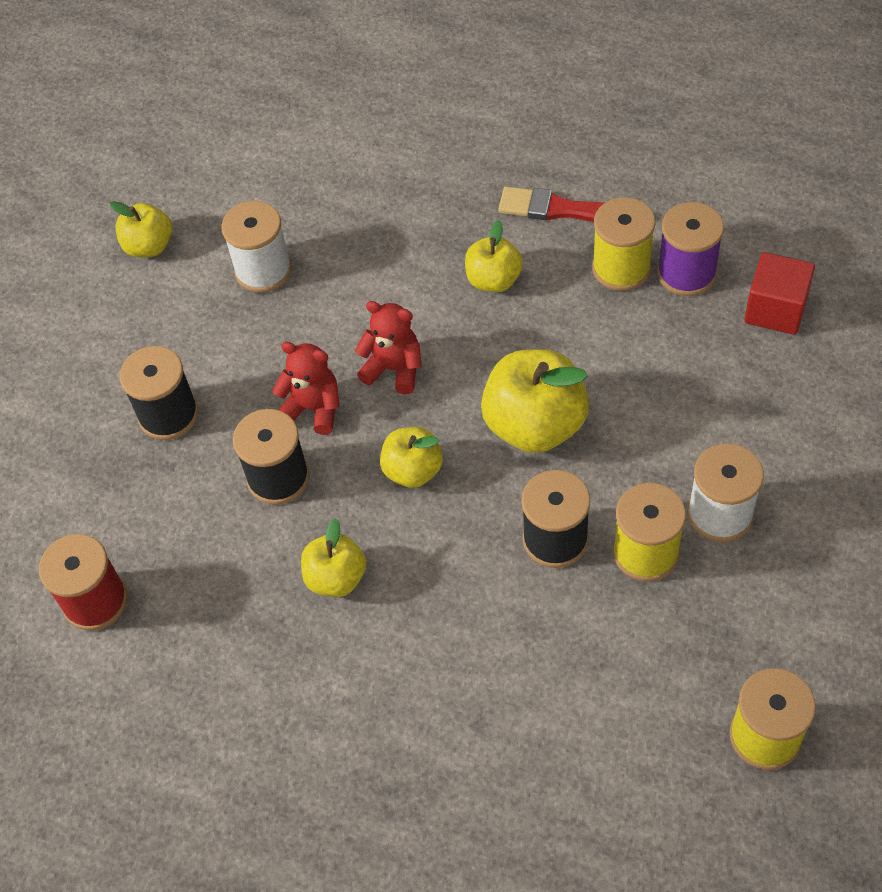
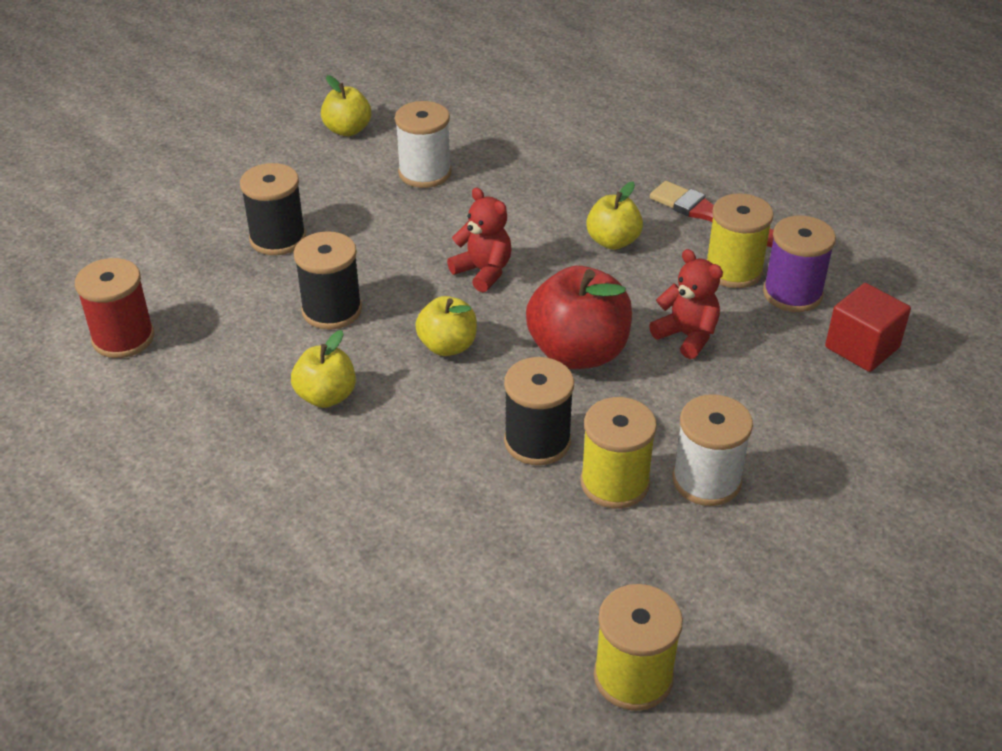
camera: 20 degrees right, 15 degrees down
red teddy bear [272,342,340,435] -> red teddy bear moved to [649,249,723,359]
yellow apple [481,349,589,453] -> red apple [526,266,632,369]

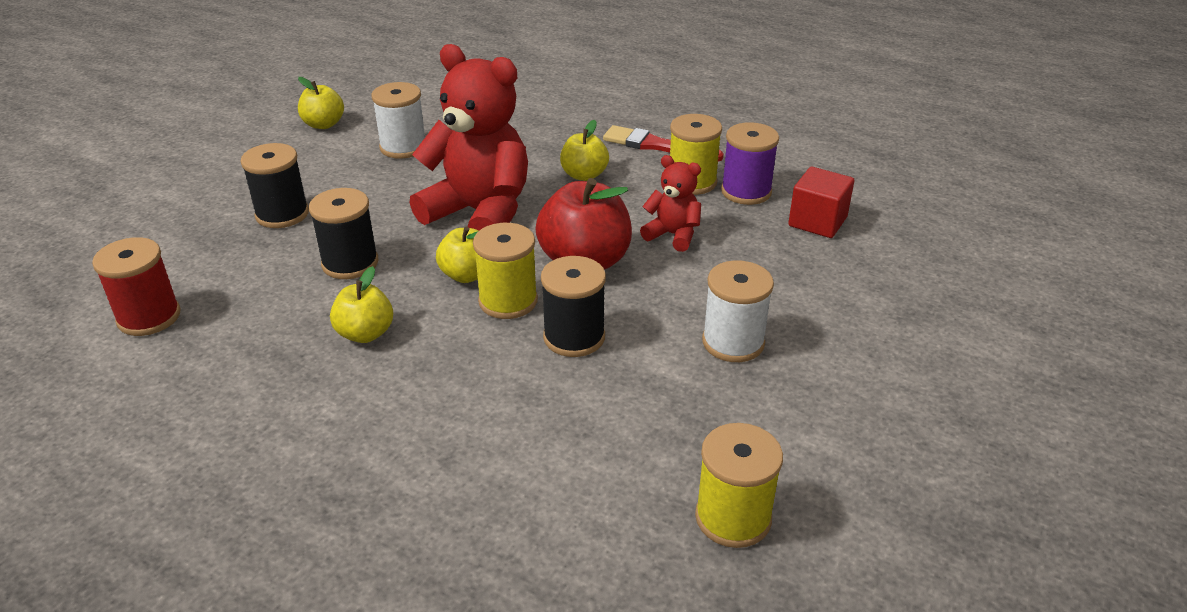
camera: 15 degrees left, 5 degrees down
red teddy bear [447,188,512,292] -> red teddy bear [410,44,528,231], size x2.07
yellow spool [580,397,657,509] -> yellow spool moved to [473,223,538,319]

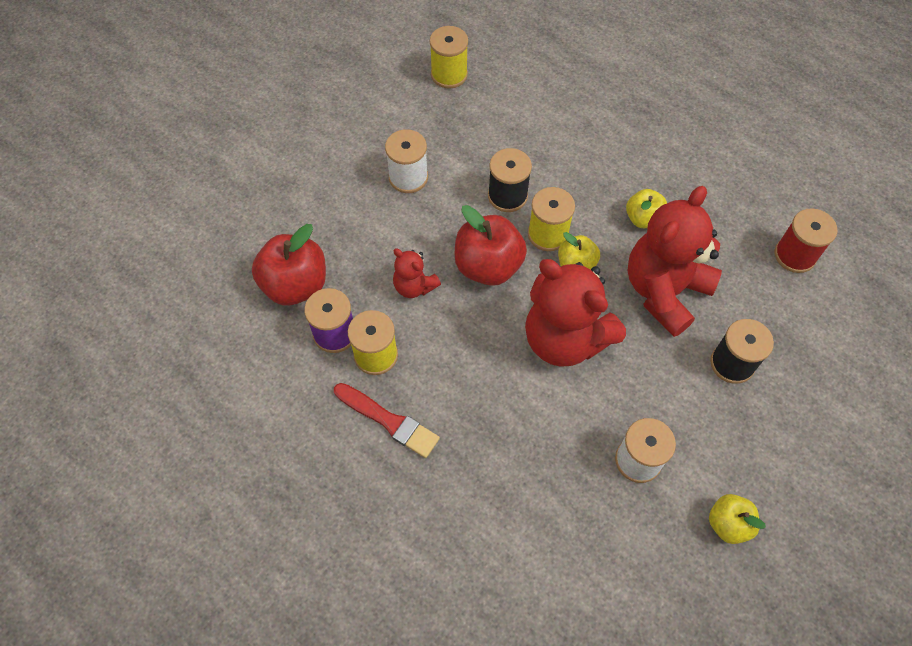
camera: 170 degrees left, 25 degrees up
black spool [309,188,378,279] -> red teddy bear [627,186,722,337]
yellow apple [560,120,609,181] -> none
red cube [788,167,854,238] -> red apple [252,224,326,306]

